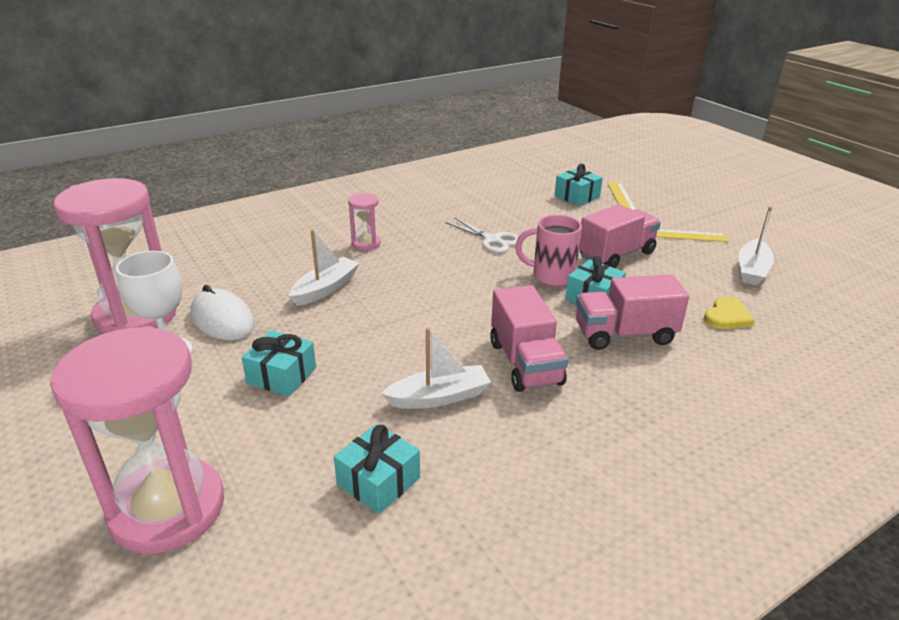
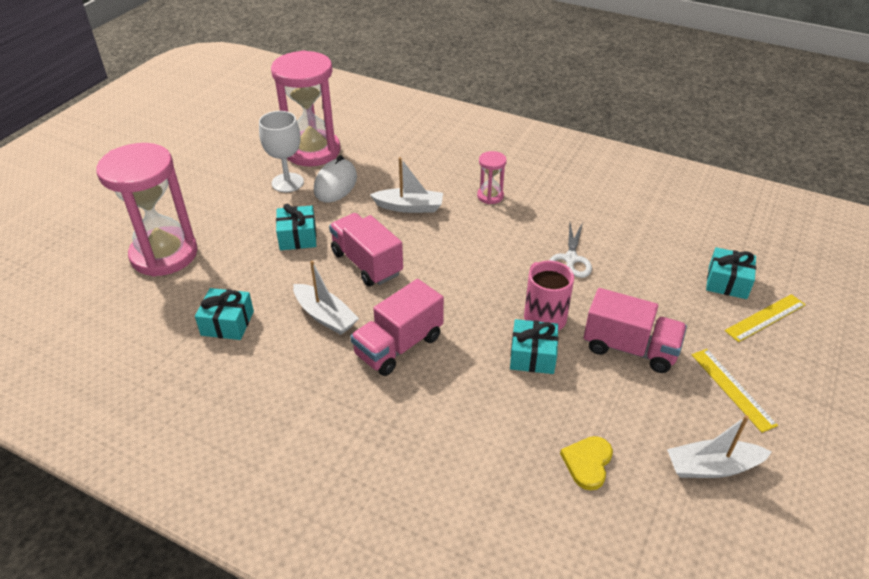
camera: 60 degrees right, 10 degrees up
pink truck [576,274,689,350] -> pink truck moved to [329,213,403,286]
yellow heart [704,296,755,329] -> yellow heart turned 105 degrees clockwise [560,436,613,490]

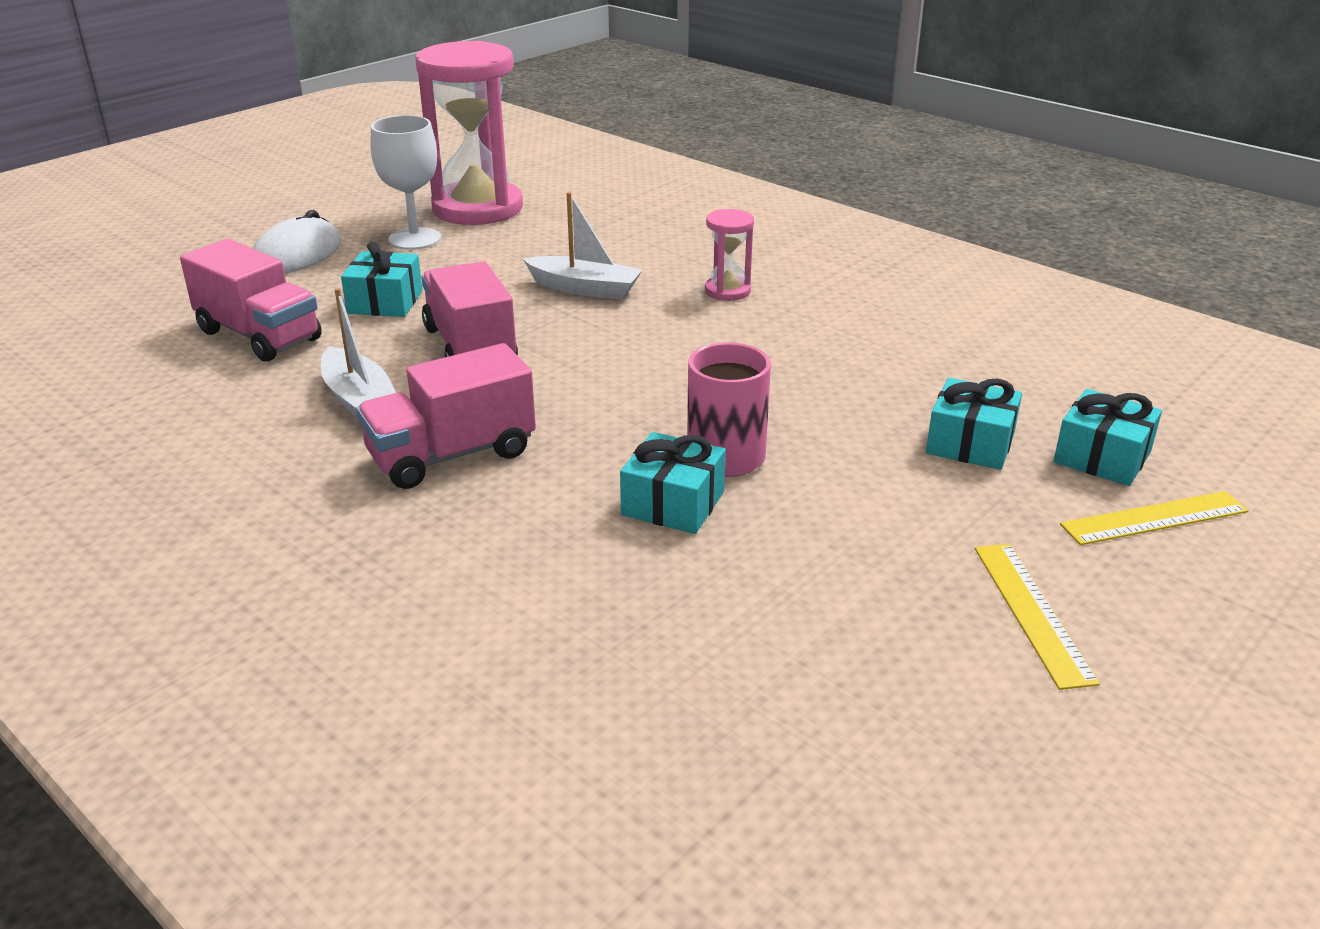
camera: 15 degrees right, 10 degrees down
pink hourglass [96,143,198,276] -> none
turquoise gift [195,288,254,340] -> turquoise gift moved to [926,378,1022,470]
white mouse [314,155,357,203] -> white mouse moved to [253,210,341,274]
white scissors [549,222,592,278] -> none
yellow heart [560,436,613,490] -> none
pink truck [584,288,687,373] -> pink truck moved to [180,239,322,362]
white boat [667,415,772,478] -> none

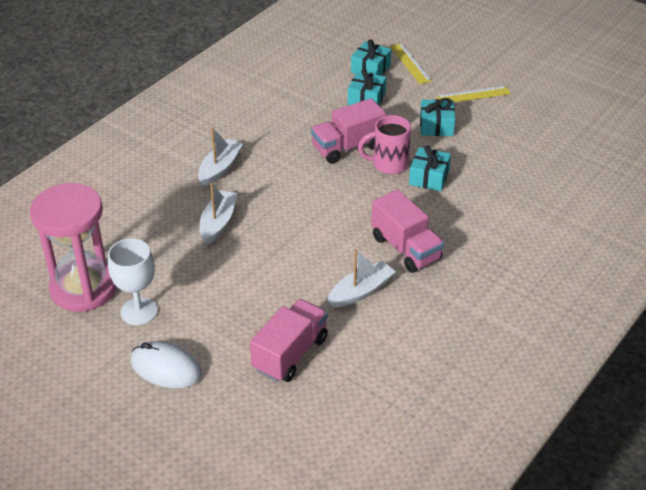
camera: 95 degrees left, 10 degrees up
turquoise gift [341,241,422,317] -> turquoise gift moved to [420,98,455,136]
pink truck [422,261,518,357] -> pink truck moved to [311,98,386,164]
pink hourglass [705,209,754,301] -> white boat [198,127,243,186]

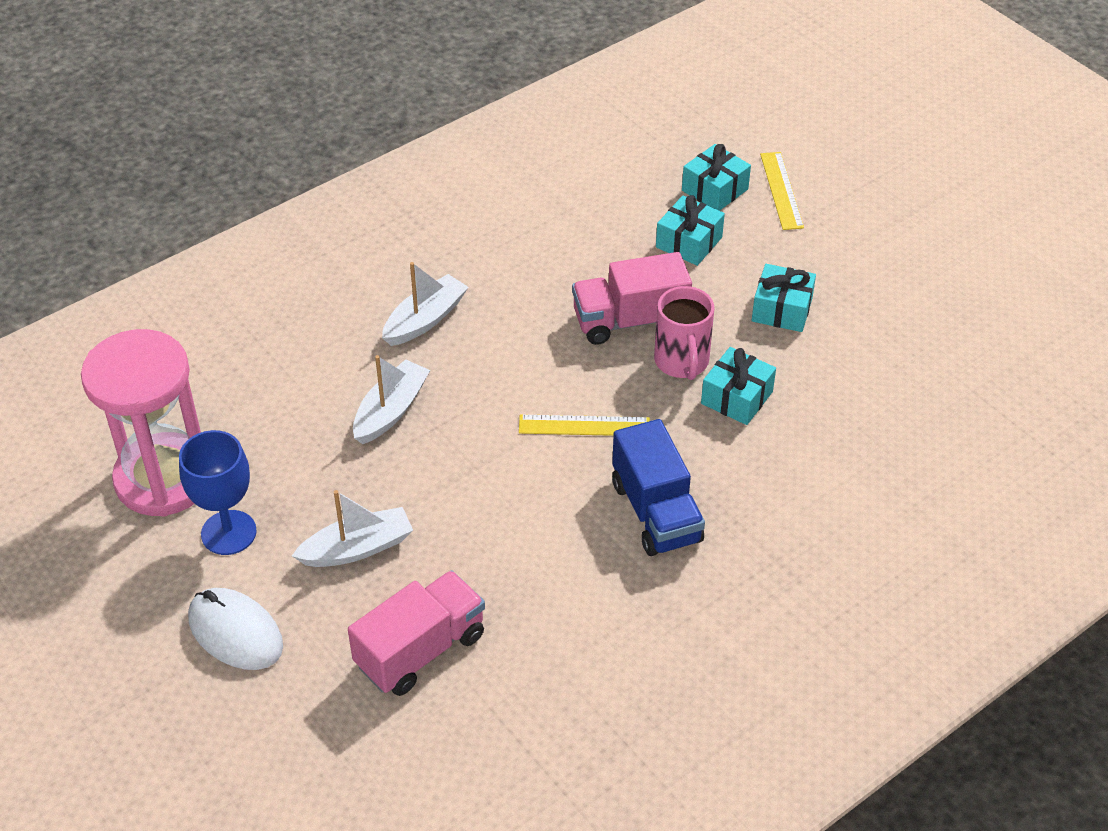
camera: 15 degrees right, 5 degrees up
white goblet [108,238,158,325] -> blue goblet [179,430,257,555]
white boat [327,249,395,307] -> white boat moved to [292,490,413,567]
pink mug [358,115,411,174] -> pink mug turned 105 degrees counterclockwise [654,286,715,380]
pink truck [371,189,444,273] -> blue truck [612,419,705,556]
yellow ruler [436,86,511,102] -> yellow ruler moved to [519,414,650,436]

